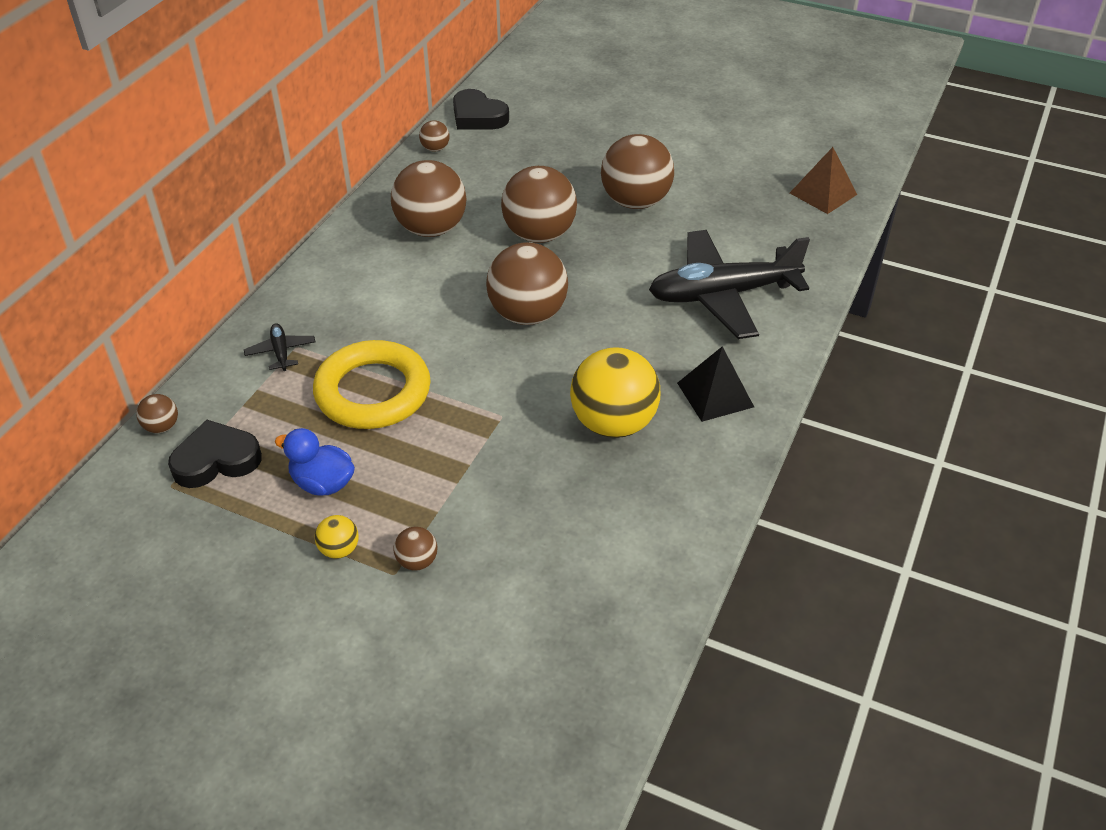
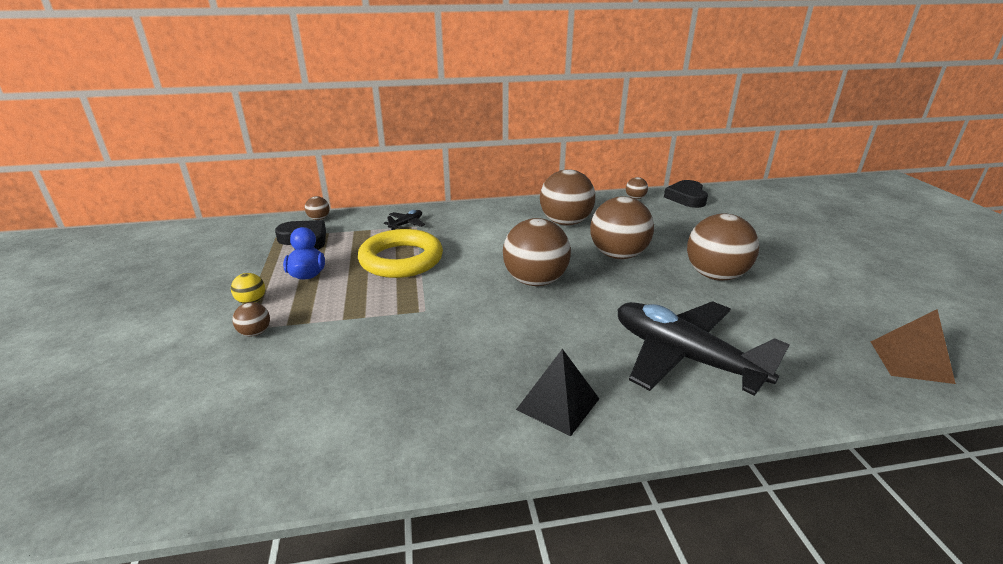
camera: 55 degrees right, 15 degrees down
yellow ball [570,347,660,438] -> none

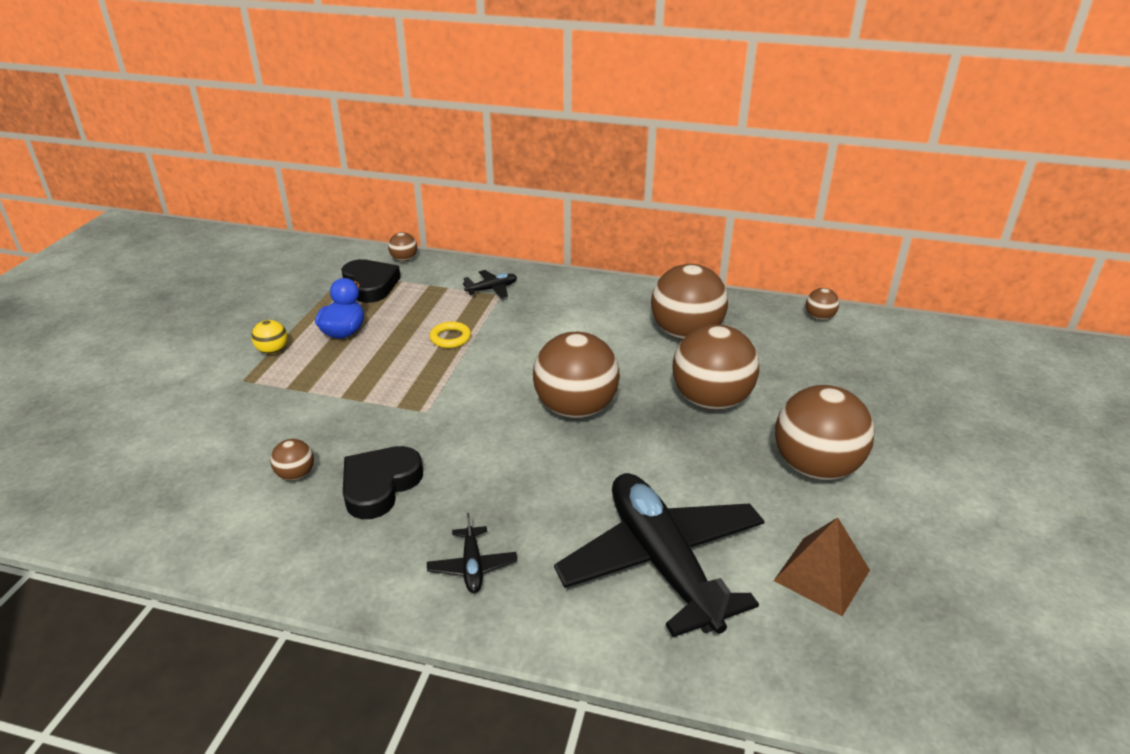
camera: 25 degrees right, 5 degrees up
brown ball [232,302,270,337] -> brown ball moved to [270,439,314,481]
yellow ring [358,229,443,278] -> yellow ring [430,322,471,348], size x0.40
black pyramid [516,349,599,437] -> black plane [427,513,517,593]
black heart [664,180,708,208] -> black heart moved to [343,446,423,519]
brown pyramid [871,309,956,384] -> brown pyramid moved to [774,517,870,616]

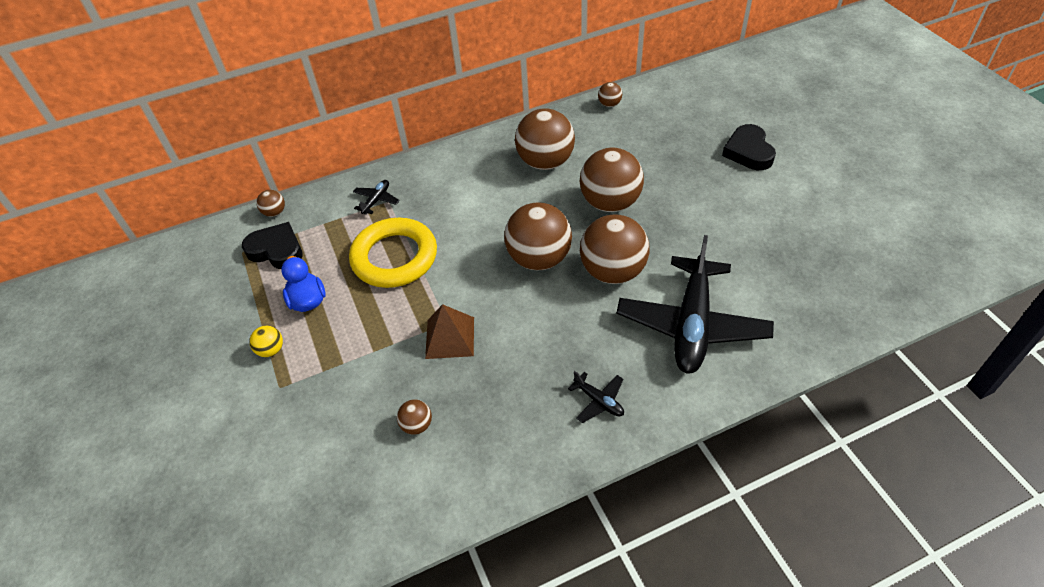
camera: 35 degrees left, 15 degrees up
black heart [343,446,423,519] -> black heart moved to [722,124,776,170]
yellow ring [430,322,471,348] -> yellow ring [349,218,437,288], size x2.47
black plane [554,473,765,637] -> black plane turned 105 degrees counterclockwise [616,235,774,374]
brown pyramid [774,517,870,616] -> brown pyramid moved to [425,304,474,359]
brown ball [775,385,875,480] -> brown ball moved to [580,214,650,284]

